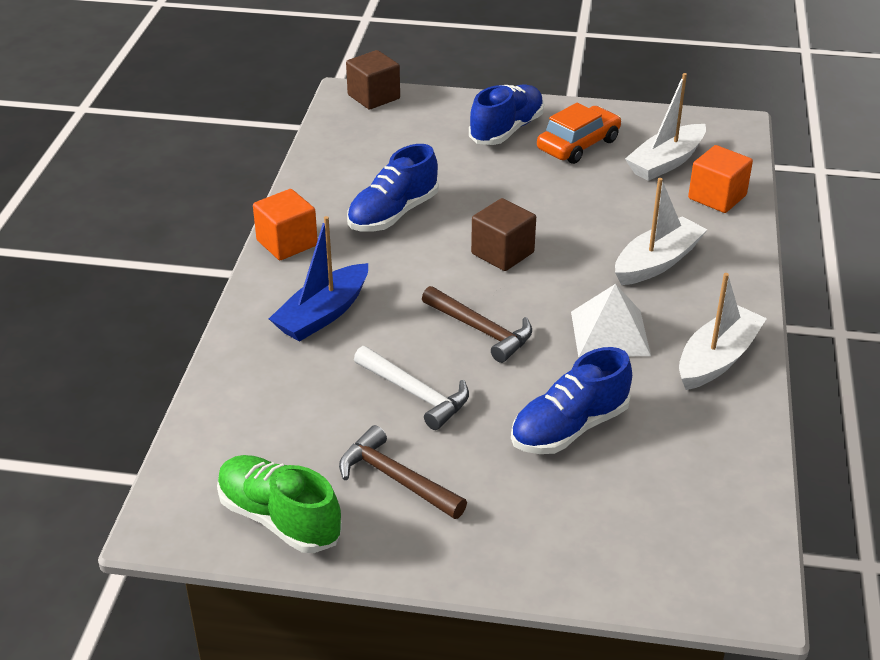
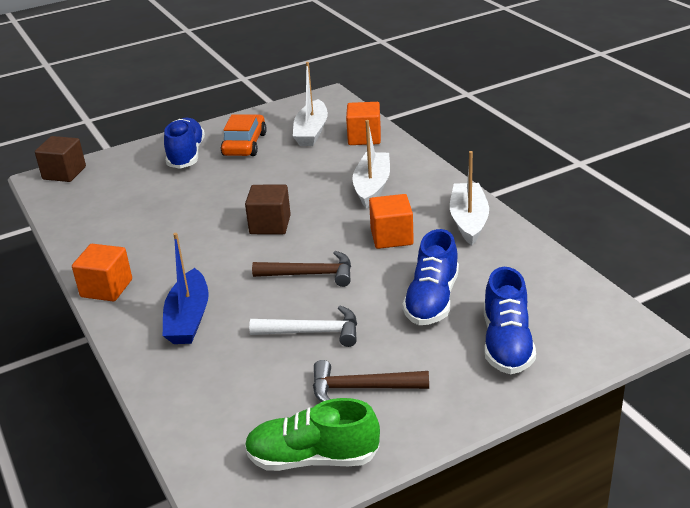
camera: 35 degrees left, 5 degrees down
blue shoe [347,144,438,232] -> blue shoe moved to [484,267,536,374]
white pyramid [571,284,651,357] -> orange cube [369,194,414,249]

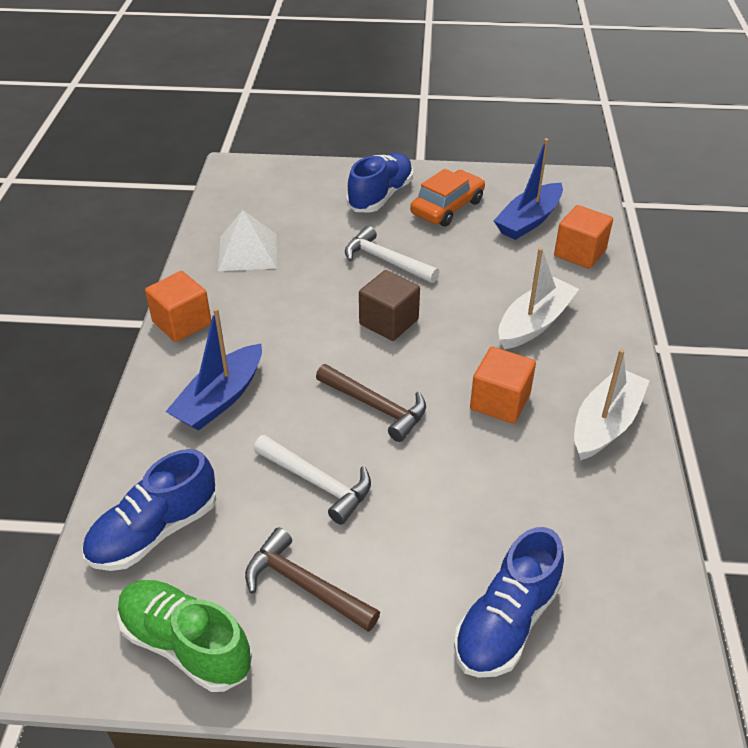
camera: 30 degrees right, 10 degrees up
brown cube [35,136,86,182] -> none
white boat [293,62,328,146] -> blue boat [494,138,563,240]
blue shoe [402,229,459,325] -> blue shoe moved to [82,449,216,571]
none -> white pyramid [218,210,277,271]
none -> white hammer [345,226,439,283]

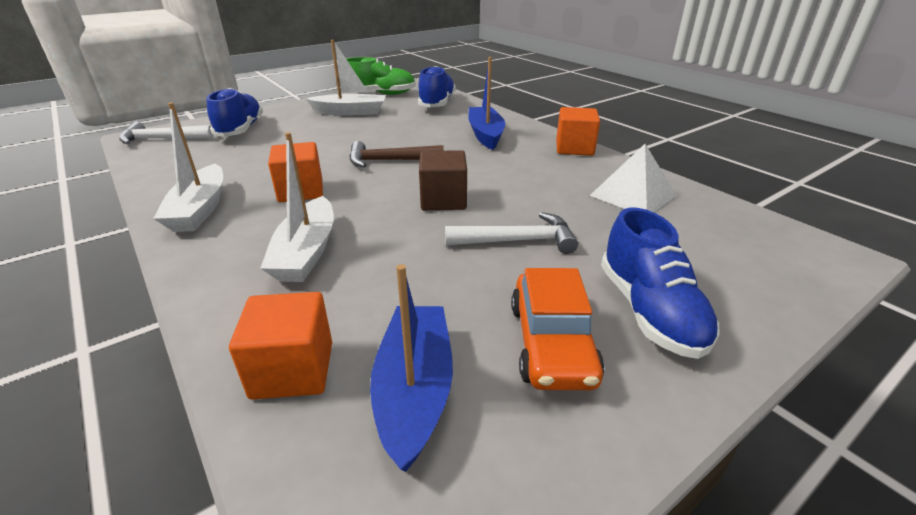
camera: 140 degrees right, 10 degrees down
brown hammer [245,527,380,632] -> white boat [305,40,386,116]
white hammer [253,435,371,525] -> white hammer moved to [119,122,214,144]

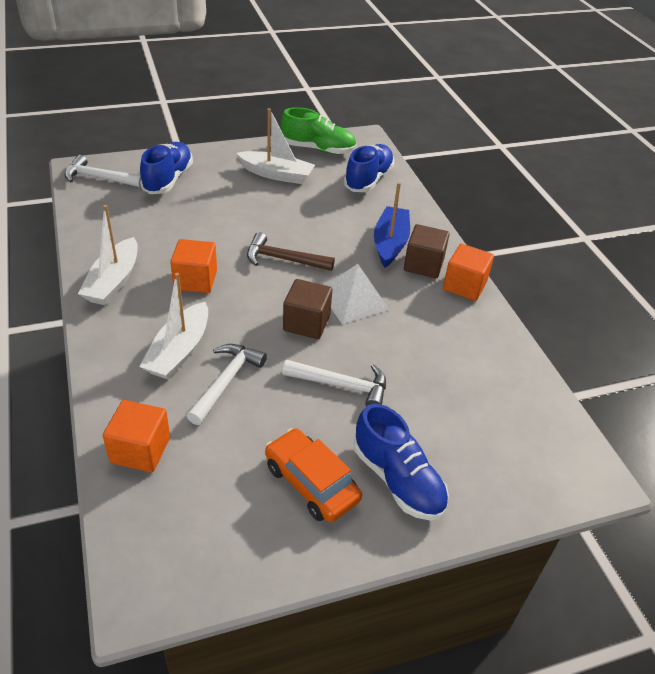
camera: 15 degrees right, 10 degrees up
blue boat [370,264,453,472] -> none
orange car [511,268,604,390] -> orange car turned 120 degrees clockwise [265,428,362,522]
white pyramid [589,144,677,212] -> white pyramid moved to [326,264,390,324]
blue shoe [601,208,719,359] -> blue shoe turned 45 degrees counterclockwise [354,404,449,520]
none -> white hammer [187,344,267,425]
none -> brown cube [404,224,450,278]

